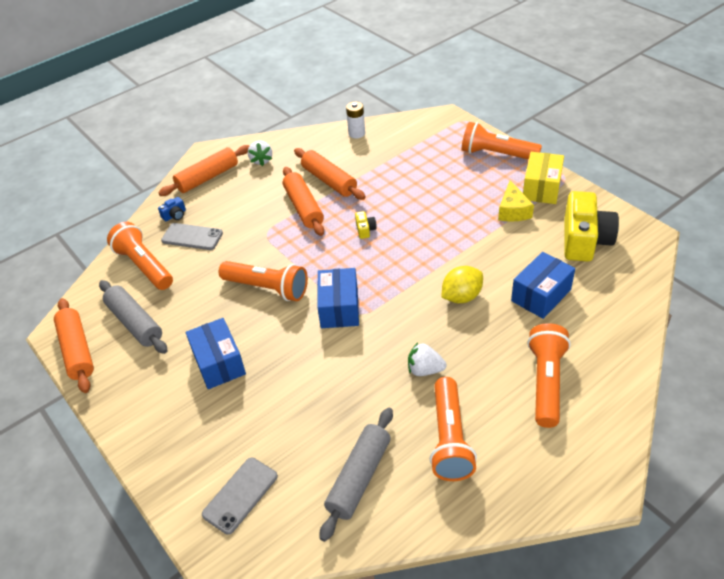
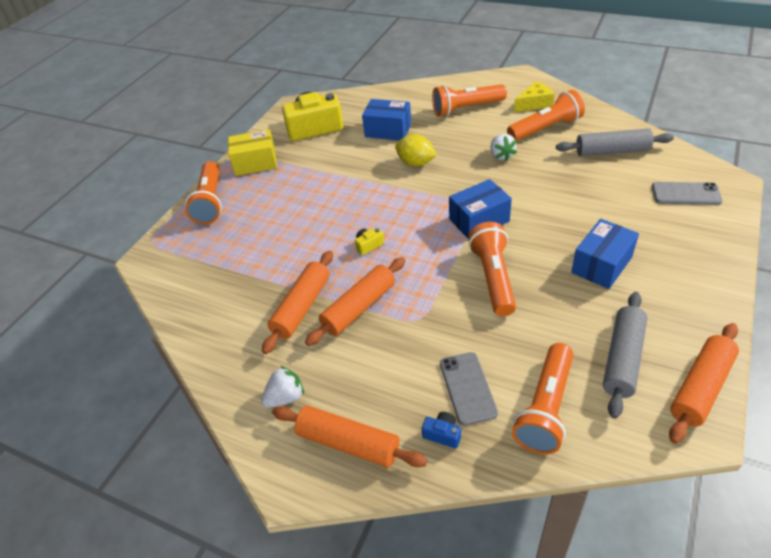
camera: 115 degrees left, 0 degrees up
white battery [346,101,365,138] -> none
yellow cheese [498,180,534,222] -> yellow cheese moved to [514,81,555,112]

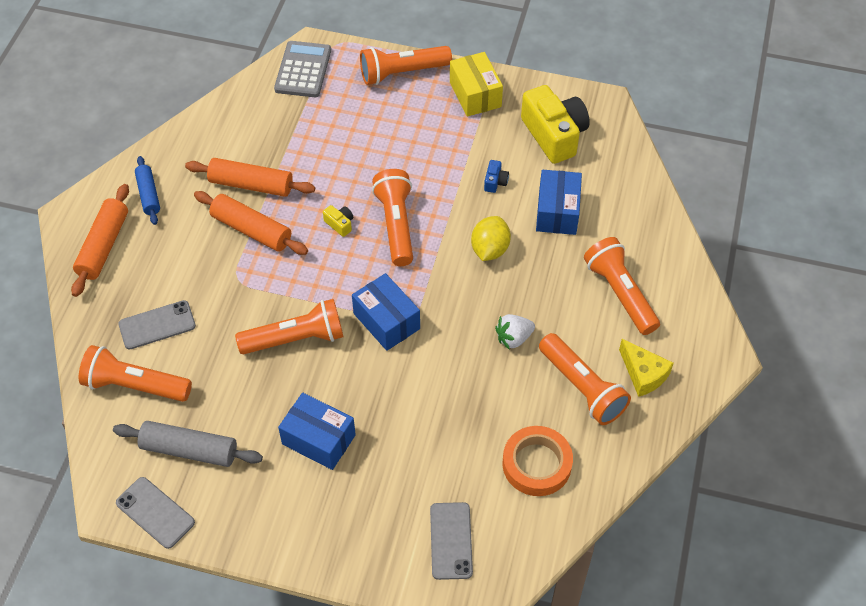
camera: 75 degrees right, 10 degrees up
white strawberry [261,366,304,408] -> blue rolling pin [135,156,160,225]
blue camera [422,412,461,448] -> blue camera moved to [484,160,509,193]
grey rolling pin [556,128,674,156] -> orange tape [502,426,573,496]
orange rolling pin [669,323,739,444] -> grey phone [116,477,195,549]
none -> grey calculator [274,41,331,97]
none -> orange flashlight [372,169,413,266]

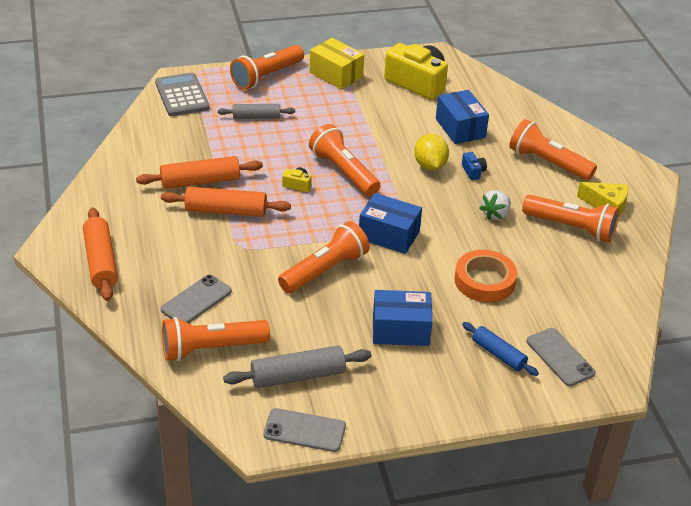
camera: 30 degrees left, 15 degrees down
blue rolling pin [135,156,160,225] -> blue rolling pin moved to [462,322,539,376]
blue camera [484,160,509,193] -> blue camera moved to [462,152,487,180]
orange tape [502,426,573,496] -> orange tape moved to [454,250,517,302]
none -> grey rolling pin [218,104,295,119]

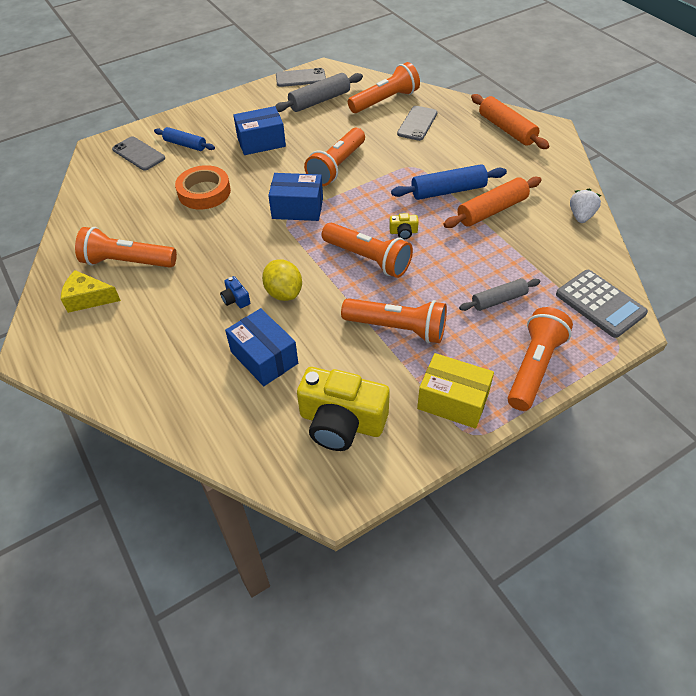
camera: 165 degrees right, 10 degrees up
orange rolling pin [161,187,291,217] -> blue rolling pin [391,164,507,200]
white strawberry [480,190,511,220] -> white strawberry moved to [570,188,601,223]
orange flashlight [509,119,597,181] -> orange flashlight moved to [341,298,447,343]

